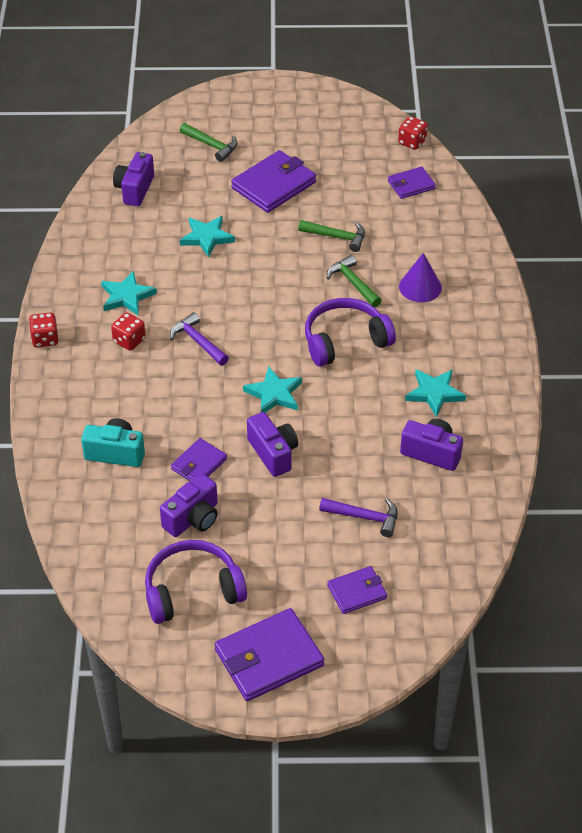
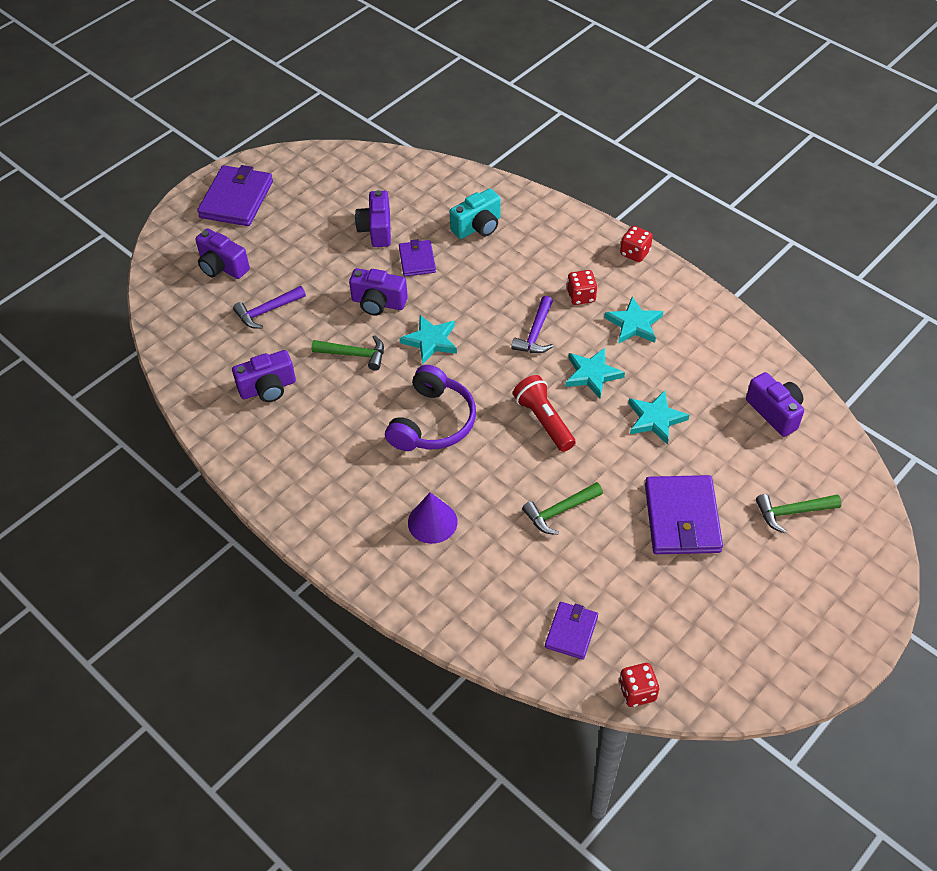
camera: 135 degrees right, 5 degrees up
purple headphones [145,540,247,624] -> none
purple hammer [170,312,229,366] -> purple hammer turned 105 degrees clockwise [511,296,553,353]
green hammer [327,255,382,307] -> green hammer moved to [311,335,384,371]
purple wallet [327,566,387,614] -> purple camera [195,228,250,279]
turquoise star [405,369,466,417] -> turquoise star moved to [565,348,625,399]
none -> red flashlight [513,375,576,452]

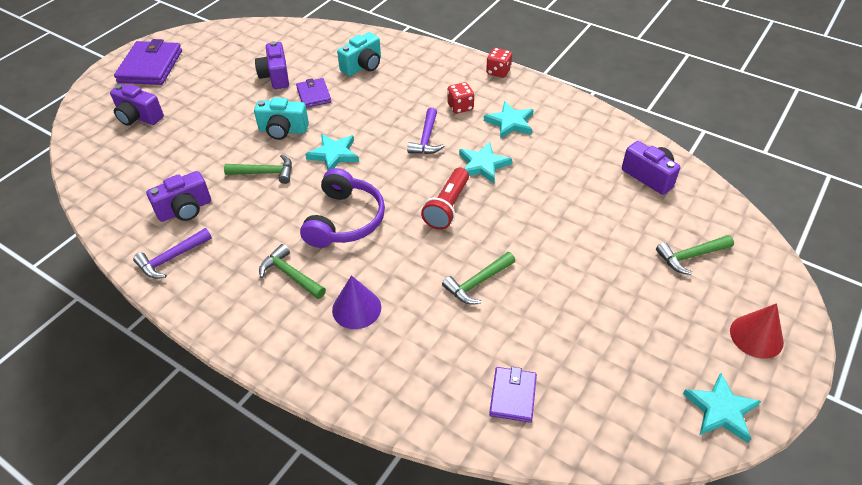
camera: 10 degrees left, 5 degrees down
purple hammer [233,286,306,329] -> purple hammer moved to [133,228,212,279]
purple camera [349,268,408,316] -> turquoise camera [254,98,309,140]
red flashlight [513,375,576,452] -> red flashlight turned 120 degrees counterclockwise [421,168,469,230]
red dice [619,663,659,707] -> none
turquoise star [628,390,690,445] -> turquoise star moved to [683,373,761,443]
purple wallet [645,475,723,554] -> none
none -> green hammer [259,244,326,299]
none -> red cone [730,303,784,359]

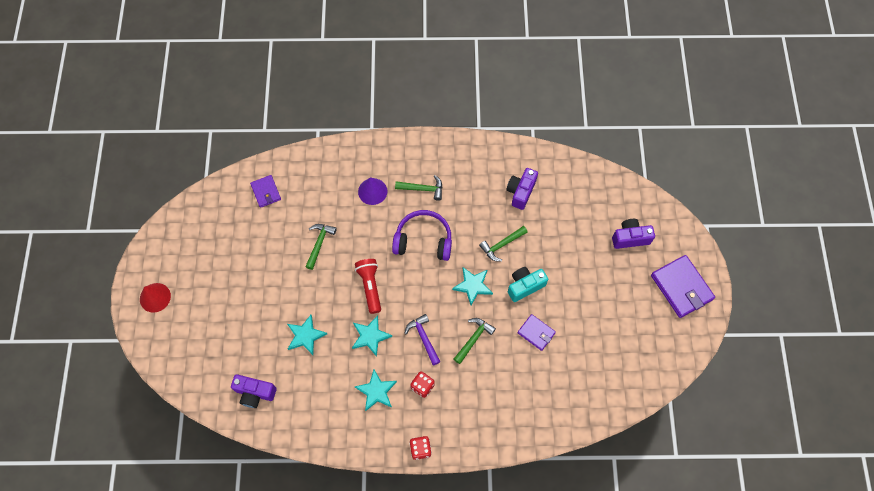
camera: 145 degrees right, 20 degrees up
purple hammer [133,228,212,279] -> none
purple camera [255,41,289,89] -> none
purple headphones [300,168,385,248] -> purple headphones turned 120 degrees clockwise [392,210,452,261]
turquoise camera [337,32,381,76] -> none
green hammer [656,235,734,275] -> green hammer moved to [454,318,496,364]
turquoise star [683,373,761,443] -> turquoise star moved to [287,315,327,355]

